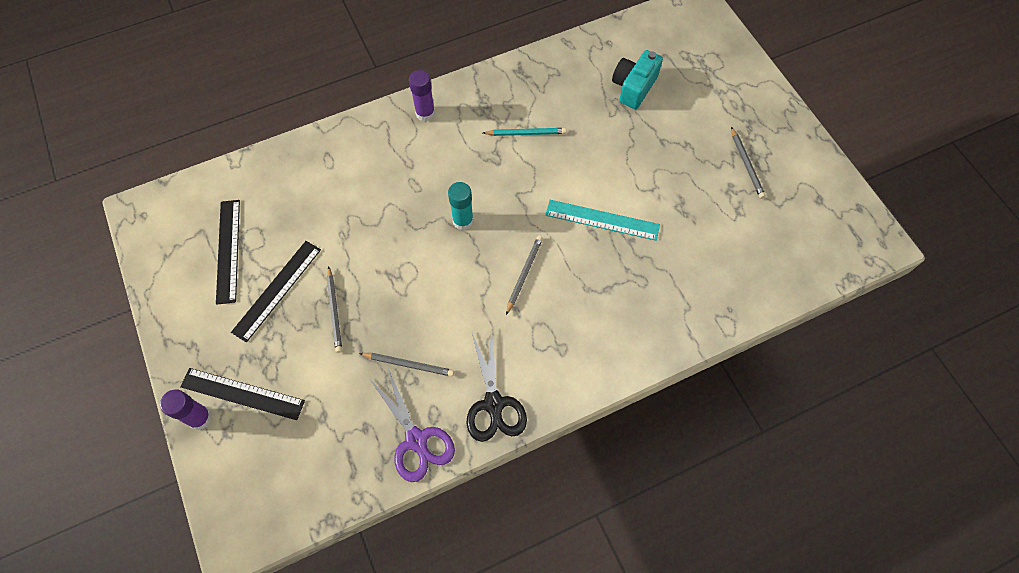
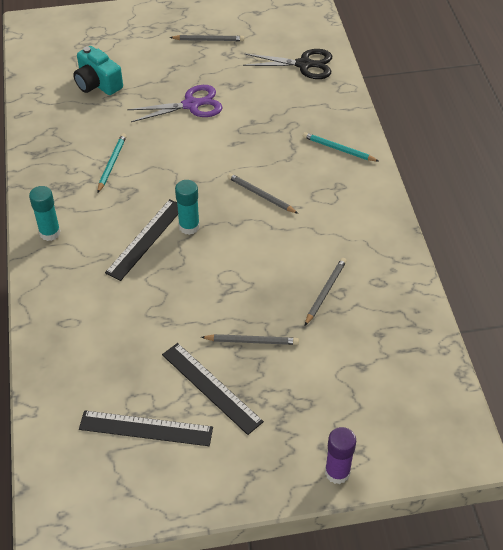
camera: 75 degrees left, 15 degrees down
black ruler [180,368,305,420] -> black ruler moved to [105,199,178,281]
purple scissors [371,369,455,482] -> purple scissors moved to [127,85,223,122]
purple glue stick [409,70,435,122] -> turquoise glue stick [29,186,61,241]
black scissors [467,330,527,442] -> black scissors moved to [243,49,332,79]
turquoise ruler [545,200,660,241] -> none
none -> turquoise pencil [303,132,379,161]

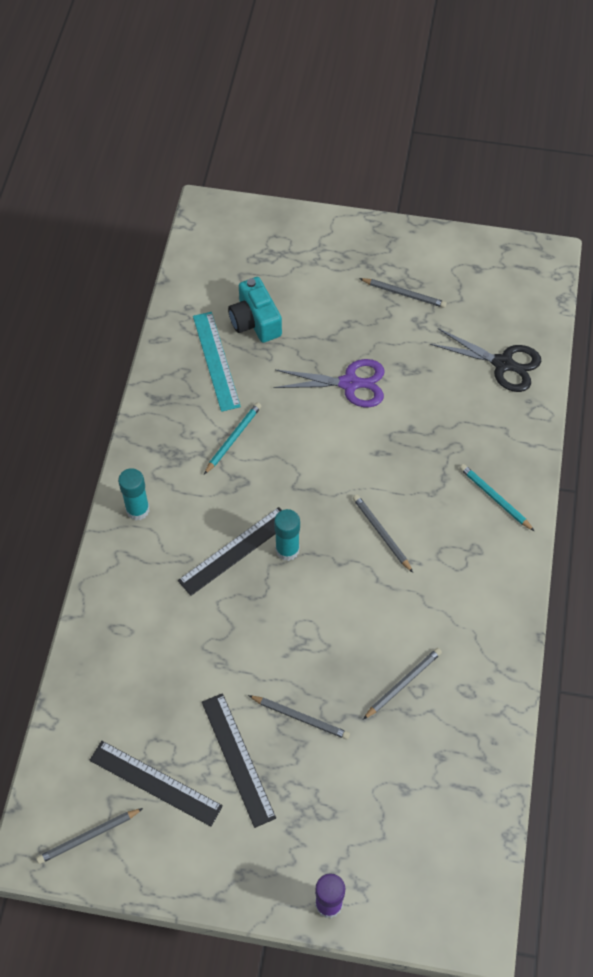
camera: 20 degrees right, 10 degrees up
none -> grey pencil [36,808,143,864]
none -> turquoise ruler [193,312,241,412]

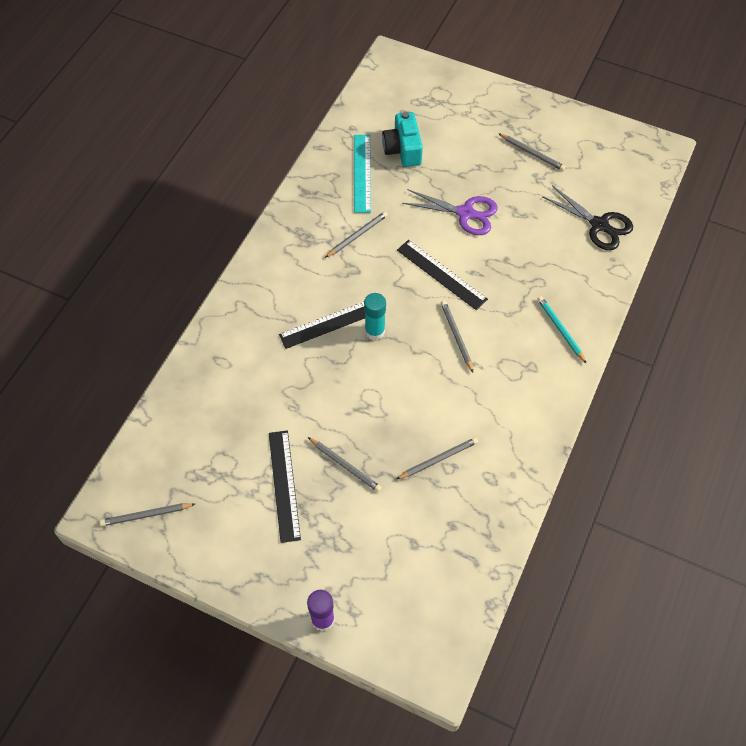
camera: 15 degrees right, 0 degrees up
black ruler [90,741,223,826] -> black ruler moved to [397,240,488,310]
turquoise glue stick [118,468,150,520] -> none
turquoise pencil [204,402,261,474] -> grey pencil [325,211,388,258]

